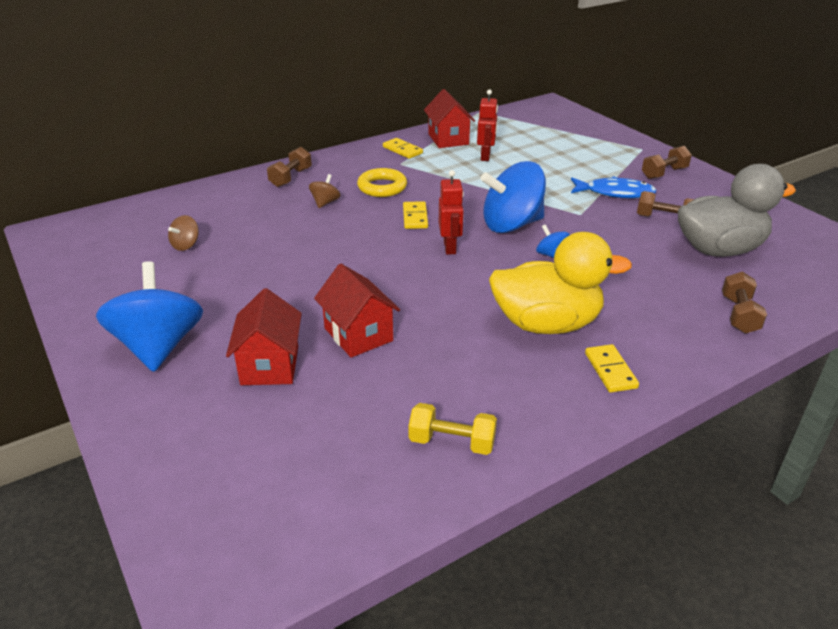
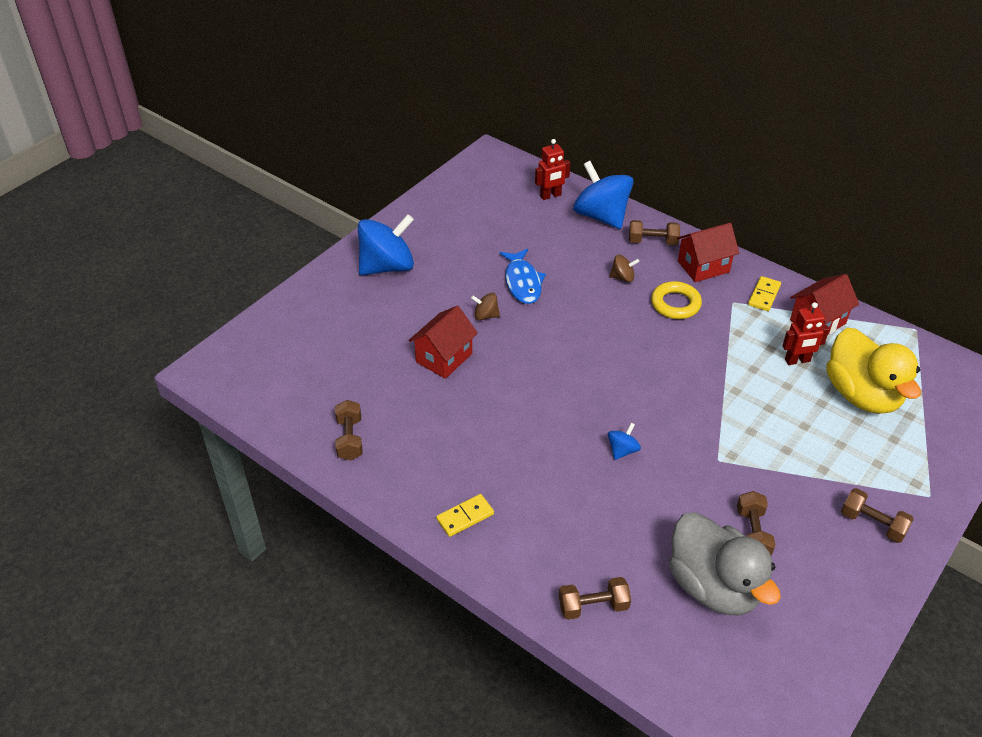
camera: 70 degrees right, 10 degrees up
brown spinning top [168,215,199,251] -> brown spinning top moved to [471,293,500,320]
red house [226,288,302,385] -> red house moved to [677,223,739,282]
yellow domino [403,201,428,229] -> none
yellow dumbbell [408,403,497,455] -> brown dumbbell [335,400,363,461]
red robot [439,170,464,255] -> red robot moved to [535,139,570,200]
blue spinning top [481,161,546,233] -> blue spinning top moved to [573,161,634,229]
yellow duck [489,232,632,334] -> yellow duck moved to [826,328,921,414]
blue fish [571,176,657,198] -> blue fish moved to [499,249,546,304]

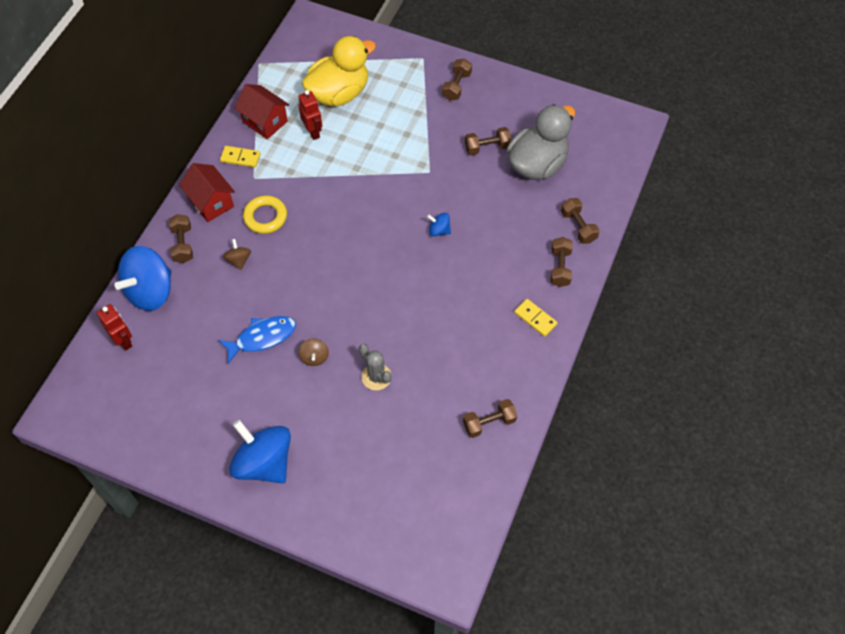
camera: 105 degrees left, 15 degrees up
red house [408,306,478,379] -> grey cactus [359,344,392,390]
none -> brown dumbbell [550,237,573,287]

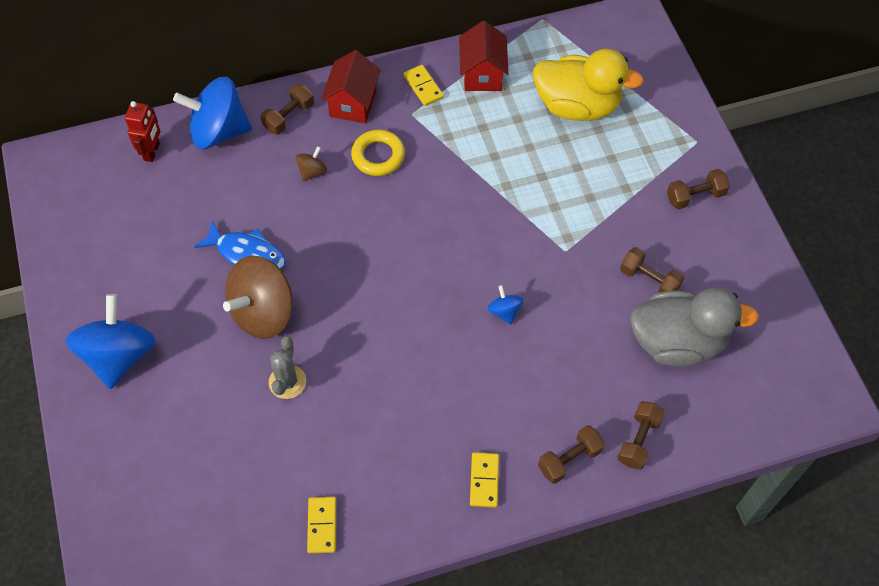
camera: 50 degrees right, 0 degrees up
brown spinning top [298,339,329,366] -> brown spinning top [223,255,293,339], size x2.26
red robot [299,90,322,140] -> none
brown dumbbell [463,399,517,438] -> yellow domino [307,497,336,553]

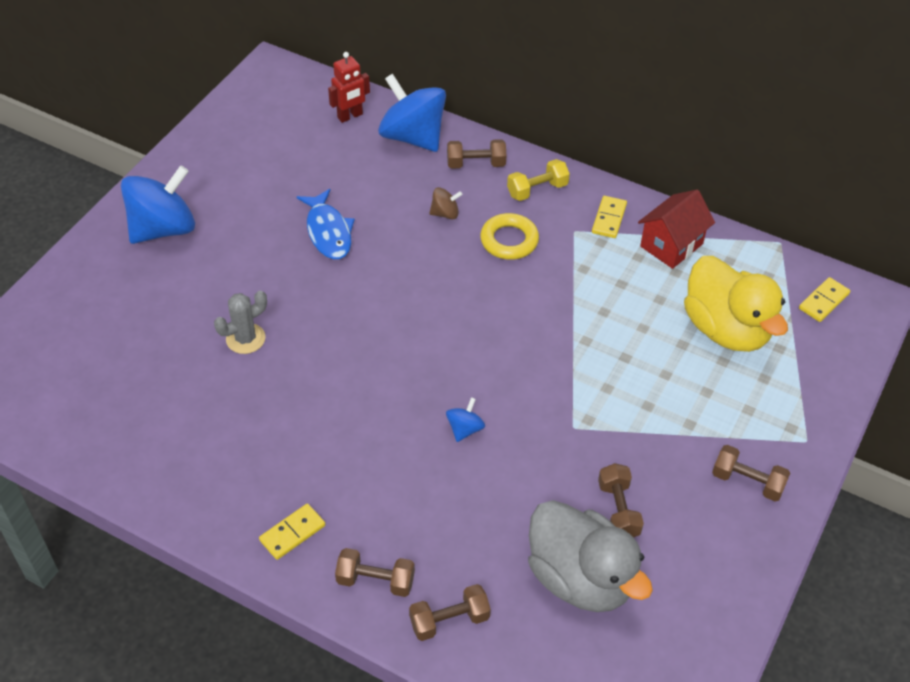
camera: 45 degrees right, 10 degrees down
brown spinning top [223,255,293,339] -> none
yellow domino [307,497,336,553] -> yellow domino moved to [799,277,850,322]
red house [321,50,381,123] -> yellow dumbbell [507,159,570,201]

